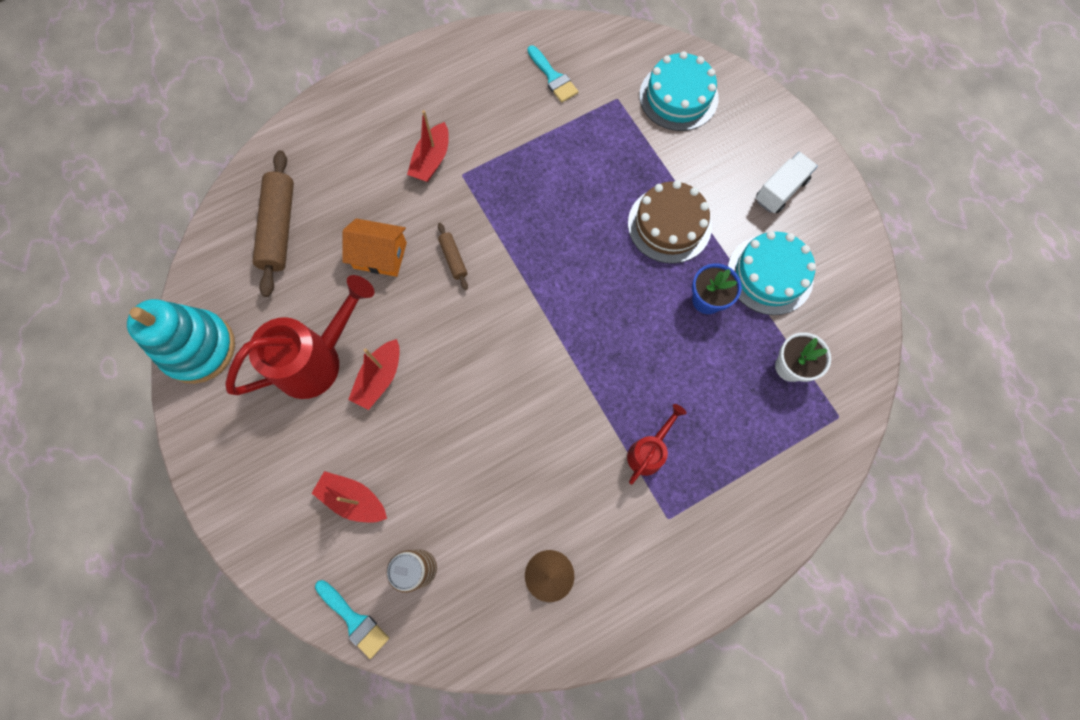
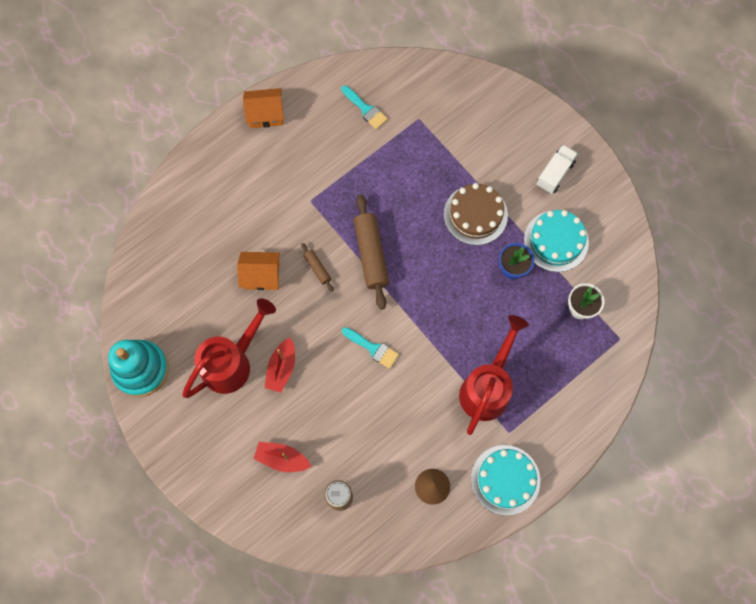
camera: 10 degrees left, 0 degrees up
brown rolling pin [253,150,294,297] -> brown rolling pin moved to [354,194,389,310]
turquoise brush [315,580,389,659] -> turquoise brush moved to [342,327,399,369]
red boat [407,110,449,182] -> none
red watering can [627,404,687,484] -> red watering can [459,315,529,435], size x1.90
turquoise cake [639,51,719,131] -> turquoise cake moved to [471,445,540,515]
none -> orange house [243,88,284,128]

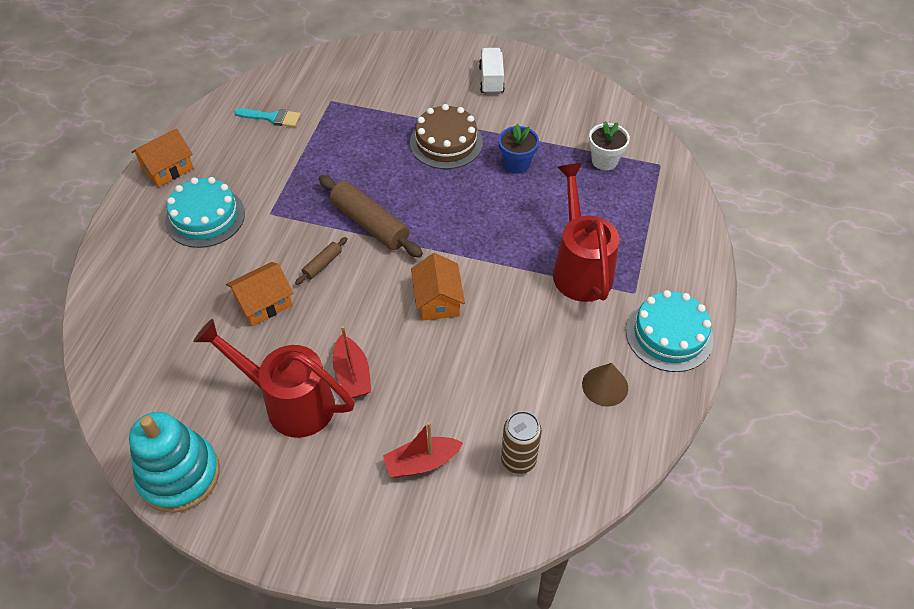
camera: 35 degrees left, 20 degrees down
red watering can [182,298,276,398] -> red watering can turned 75 degrees counterclockwise [193,319,355,438]
brown rolling pin [301,243,334,292] -> brown rolling pin turned 75 degrees counterclockwise [295,237,348,285]
turquoise brush [342,327,399,369] -> orange house [411,253,465,320]
turquoise cake [524,210,589,272] -> turquoise cake moved to [165,177,245,248]

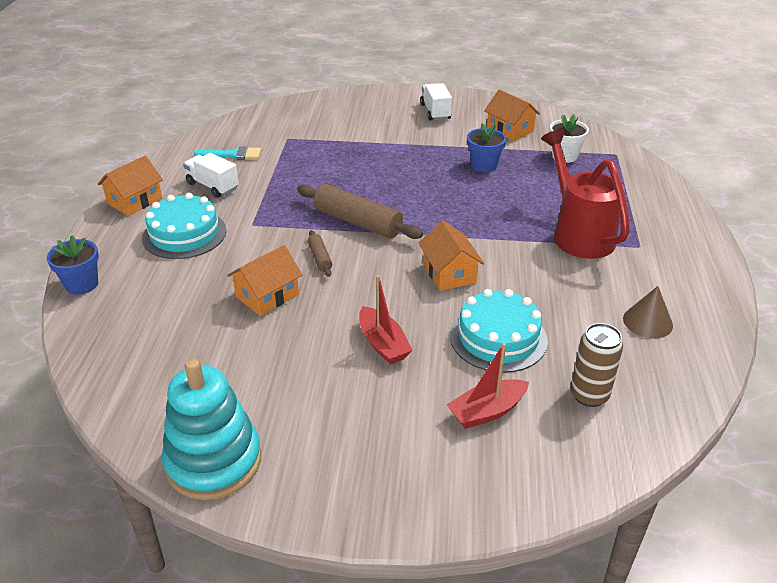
camera: 10 degrees left, 15 degrees down
red watering can [193,319,355,438] -> none
brown rolling pin [295,237,348,285] -> brown rolling pin turned 45 degrees counterclockwise [308,230,332,277]
brown cake [410,104,483,169] -> none
turquoise cake [626,290,714,372] -> turquoise cake moved to [450,289,548,373]
none -> blue flower pot [46,235,99,295]
none -> white truck [183,153,239,198]
none -> orange house [484,89,540,141]

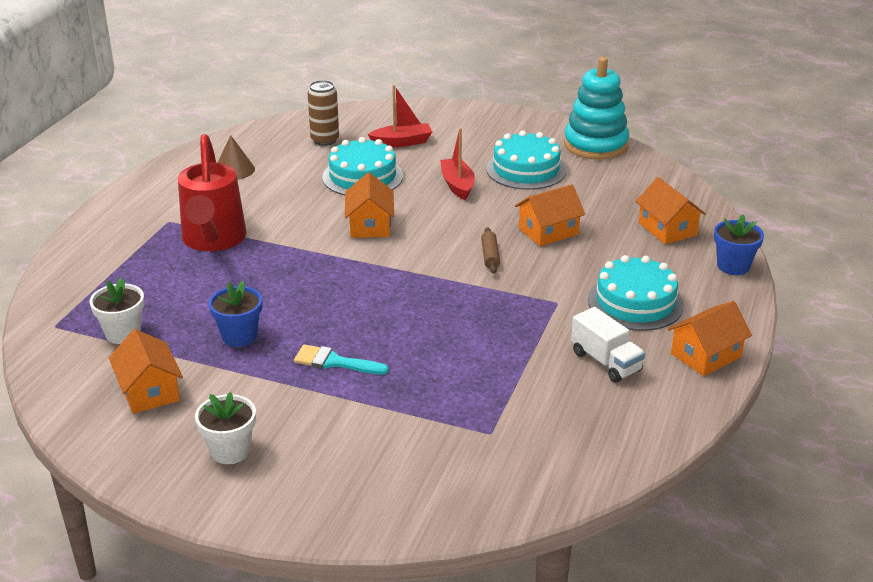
camera: 165 degrees left, 5 degrees down
turquoise brush [194,146,261,160] -> turquoise brush moved to [294,345,389,375]
brown rolling pin [297,184,423,239] -> none
white truck [420,83,452,121] -> white flower pot [195,392,256,464]
none -> turquoise cake [486,130,566,190]
none -> orange house [635,177,706,244]

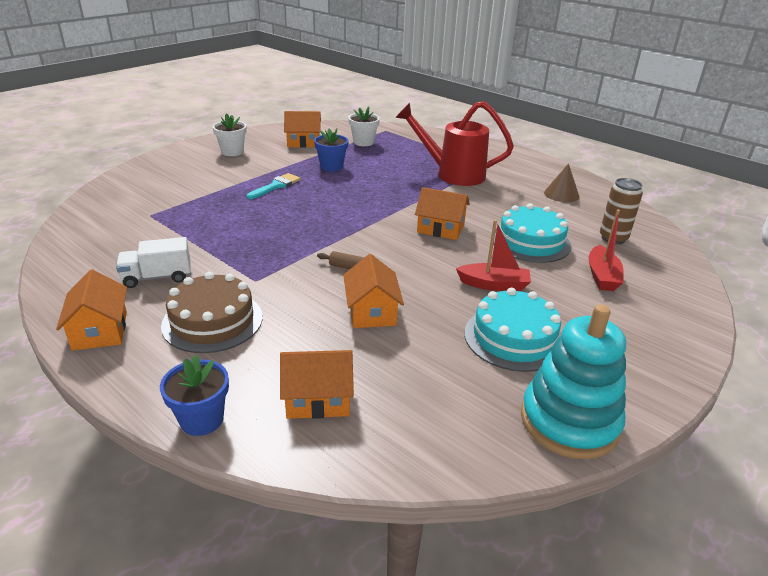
camera: 110 degrees right, 0 degrees up
turquoise cake [588,255,684,331] -> brown cake [161,272,263,353]

